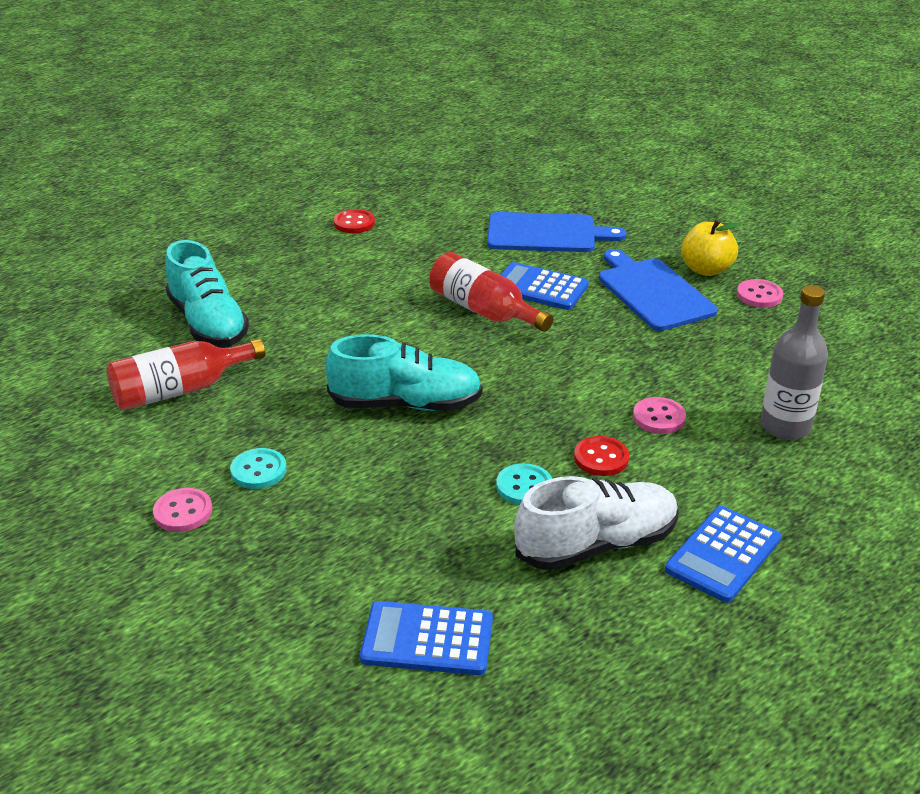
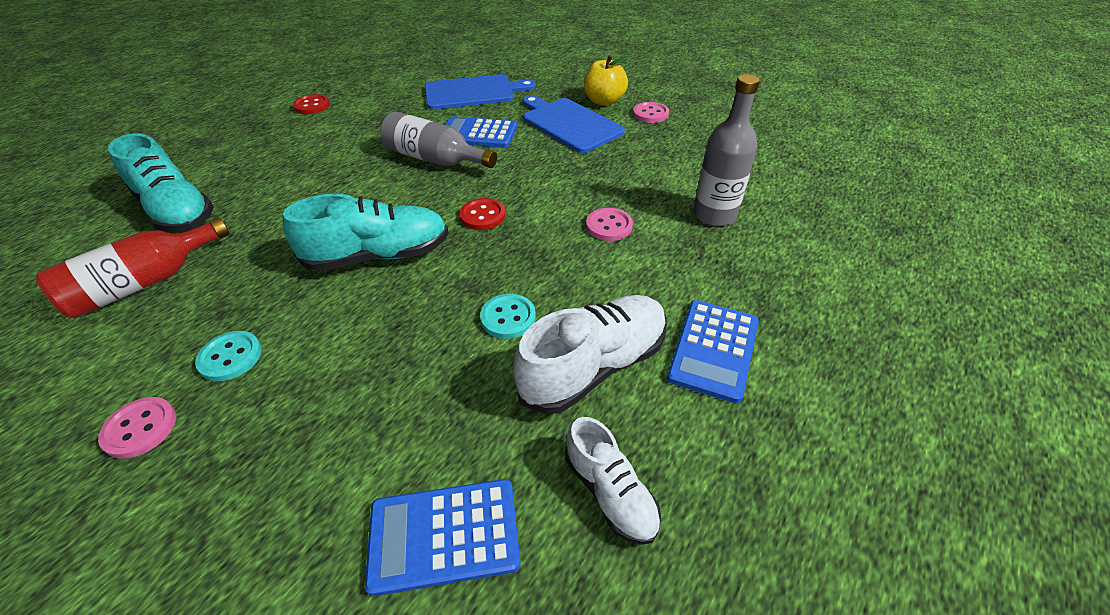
camera: 15 degrees left, 10 degrees up
red bottle [429,252,553,332] -> grey bottle [380,112,497,168]
red button [574,436,629,476] -> red button moved to [460,198,506,230]
none -> white shoe [565,417,661,545]

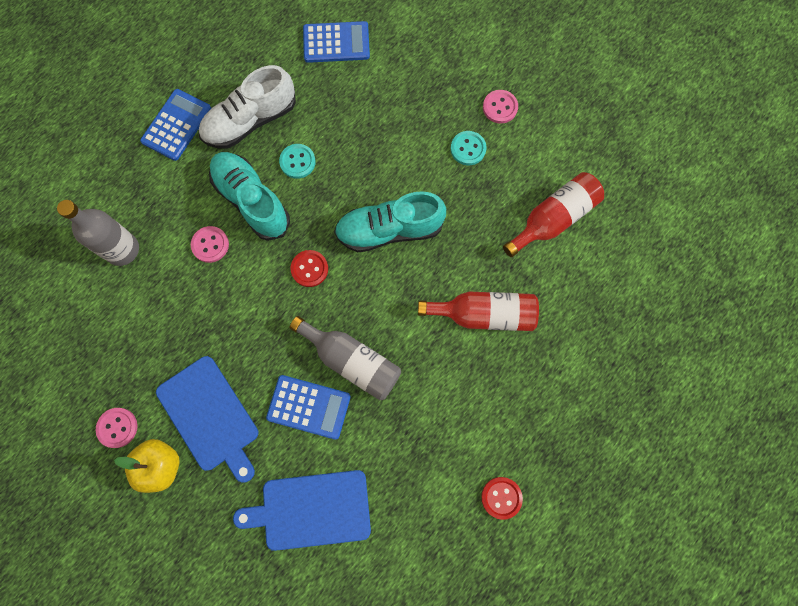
camera: 175 degrees left, 30 degrees up
turquoise shoe [108,133,214,232] -> turquoise shoe moved to [209,152,290,241]
white shoe [565,417,661,545] -> none
none -> red bottle [418,291,539,331]

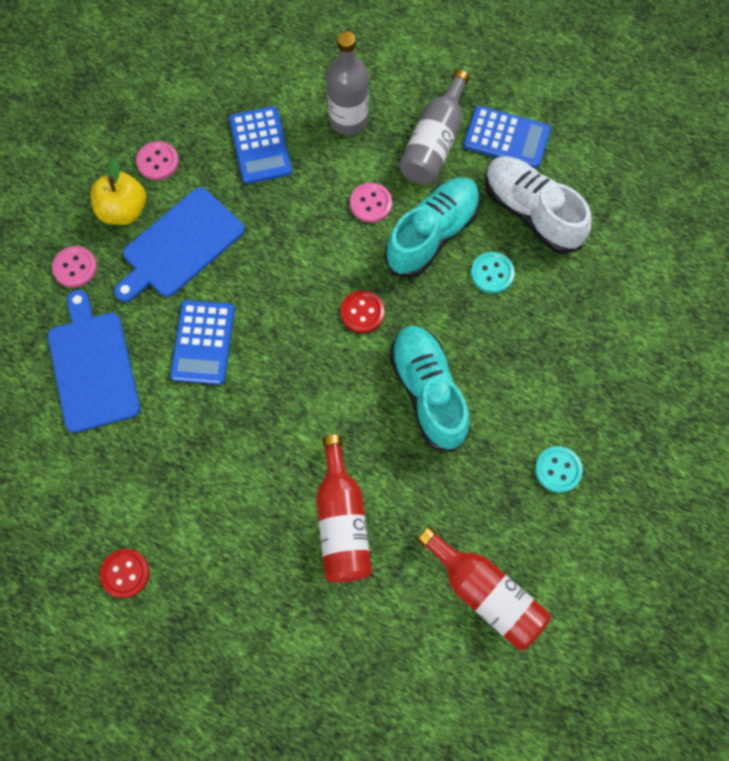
camera: 80 degrees right, 5 degrees down
grey bottle [289,316,401,400] -> grey bottle moved to [399,69,469,185]
blue calculator [303,21,370,63] -> blue calculator moved to [229,106,292,184]
pink button [483,90,518,124] -> pink button moved to [52,246,97,288]

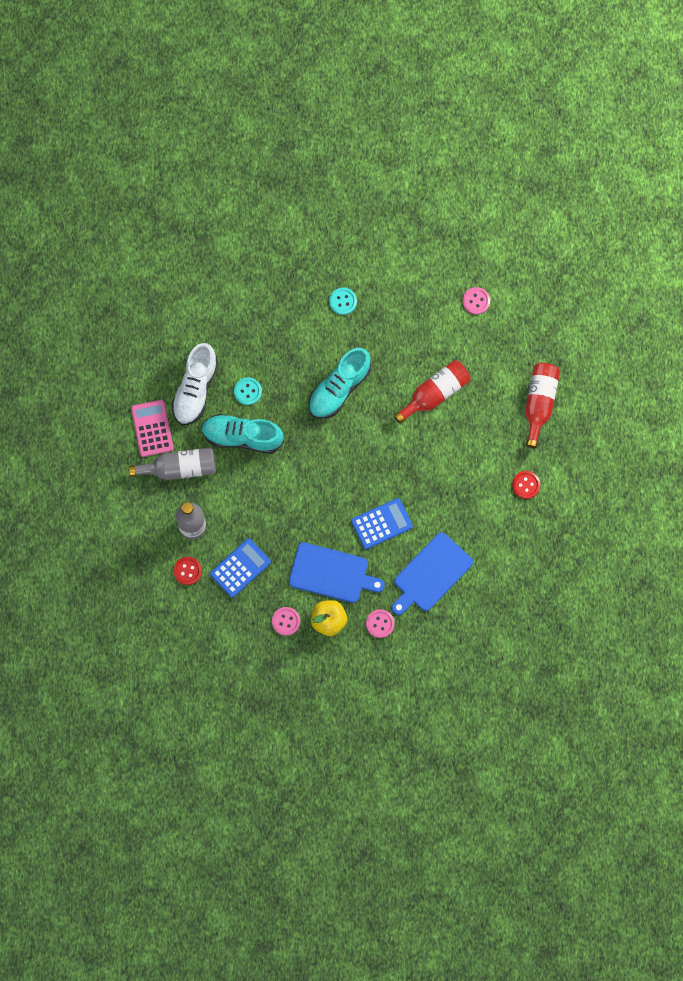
camera: 120 degrees left, 5 degrees up
red button [341,290,385,333] -> red button moved to [173,557,202,585]
pink button [350,183,392,223] -> pink button moved to [463,287,490,315]
red bottle [417,527,551,650] -> red bottle moved to [525,363,560,448]
blue calculator [463,106,551,168] -> pink calculator [131,400,174,457]

